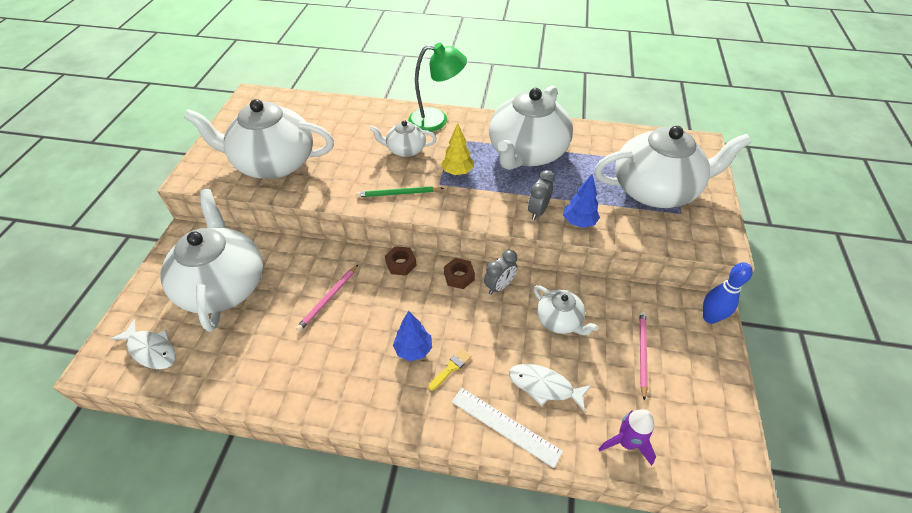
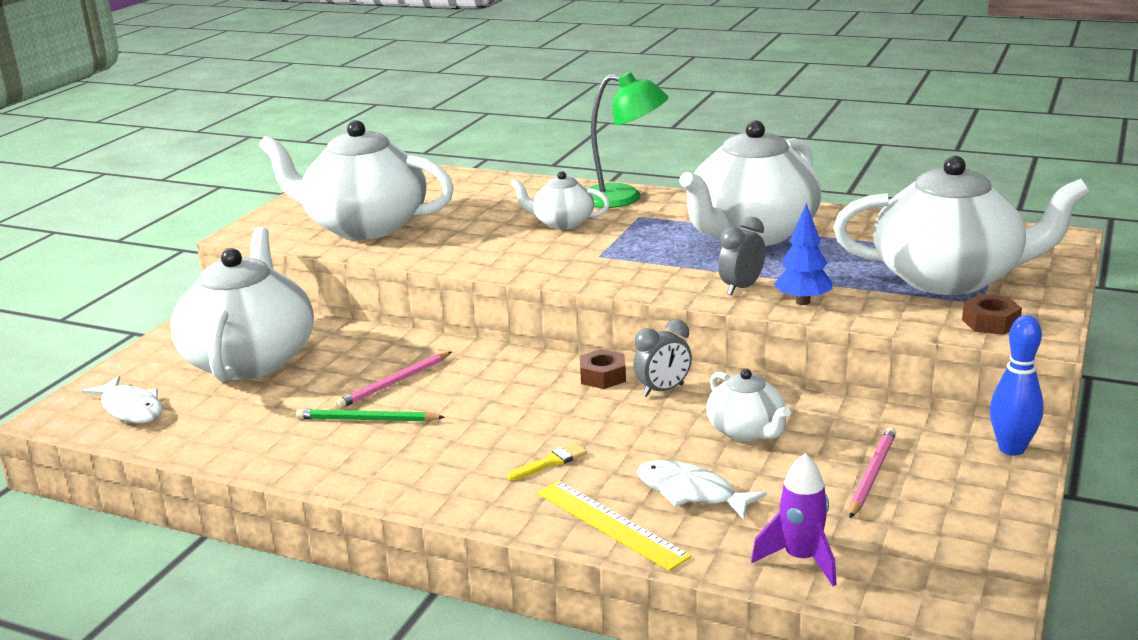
camera: 15 degrees right, 25 degrees down
green pencil [356,186,444,197] -> green pencil moved to [296,409,445,422]
brown nut [385,246,417,276] -> brown nut moved to [962,294,1022,335]
blue tree [393,311,432,361] -> none
yellow tree [441,123,474,175] -> none
white ruler [452,388,563,468] -> yellow ruler [537,481,691,571]

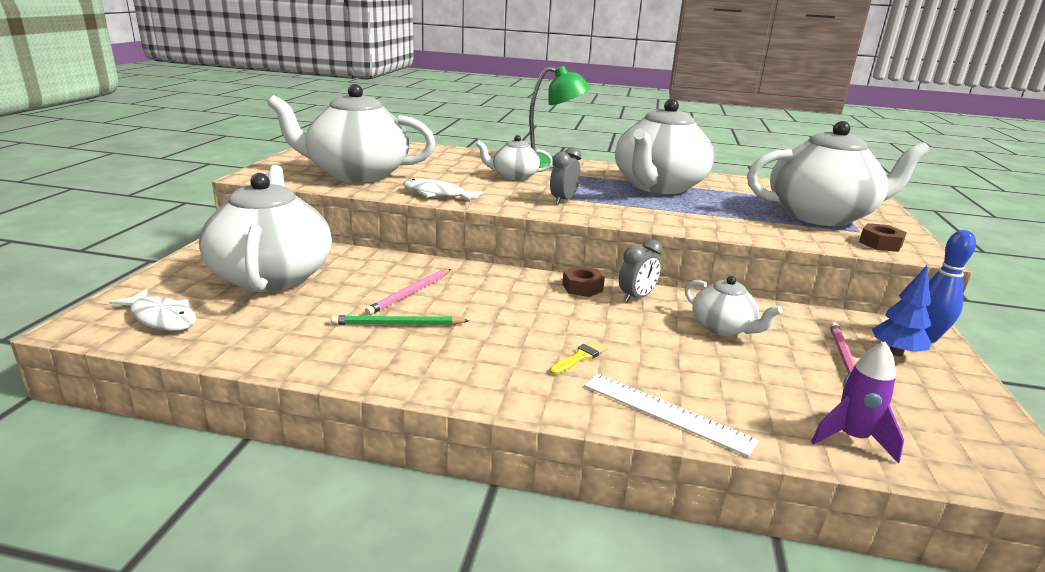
camera: 15 degrees left, 0 degrees up
yellow ruler [537,481,691,571] -> white ruler [584,374,759,457]
white fish [637,460,767,520] -> white fish moved to [403,179,484,202]
grey clock [718,217,765,295] -> grey clock moved to [550,147,581,205]
blue tree [774,203,832,305] -> blue tree moved to [872,266,932,356]

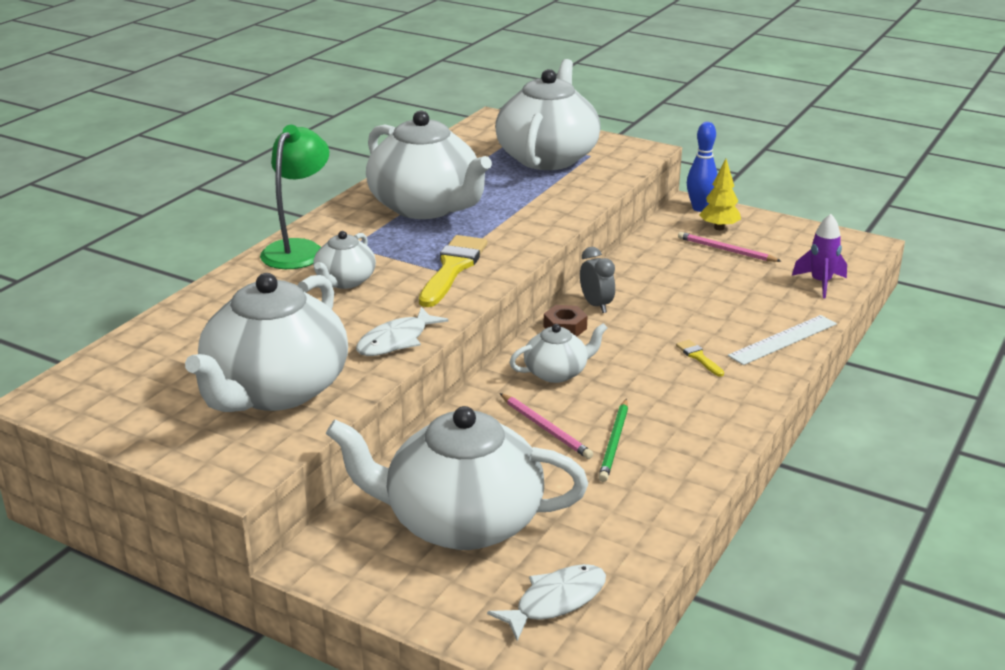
camera: 70 degrees left, 5 degrees up
grey clock [550,147,581,205] -> yellow brush [419,235,487,307]
white teapot [685,276,783,336] -> white teapot moved to [509,323,608,383]
brown nut [859,223,907,252] -> none
blue tree [872,266,932,356] -> yellow tree [699,159,741,230]

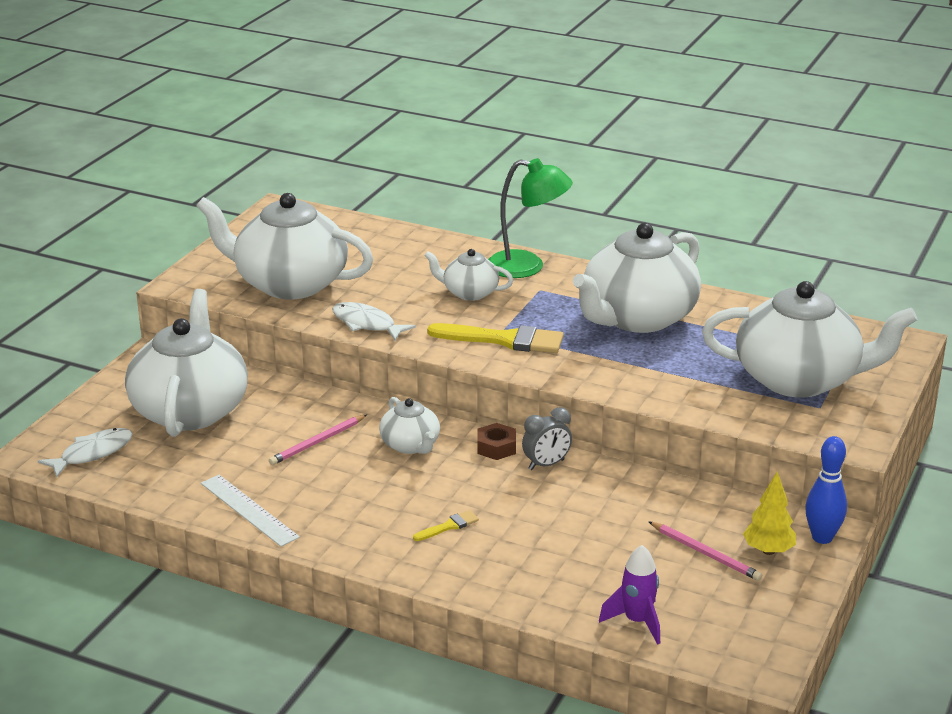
camera: 85 degrees right, 0 degrees up
white fish [487,564,606,641] -> white fish turned 90 degrees counterclockwise [38,428,132,477]
green pencil [599,399,628,482] -> none
pink pencil [678,232,782,262] -> pink pencil turned 105 degrees clockwise [648,521,762,581]
white ruler [728,315,837,365] -> white ruler moved to [201,475,300,547]

